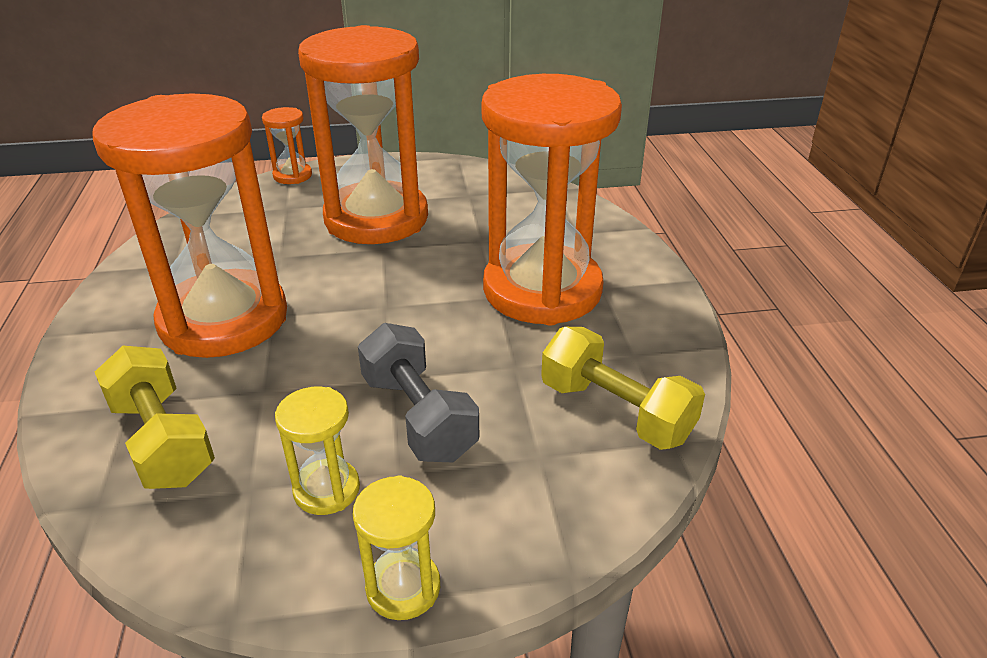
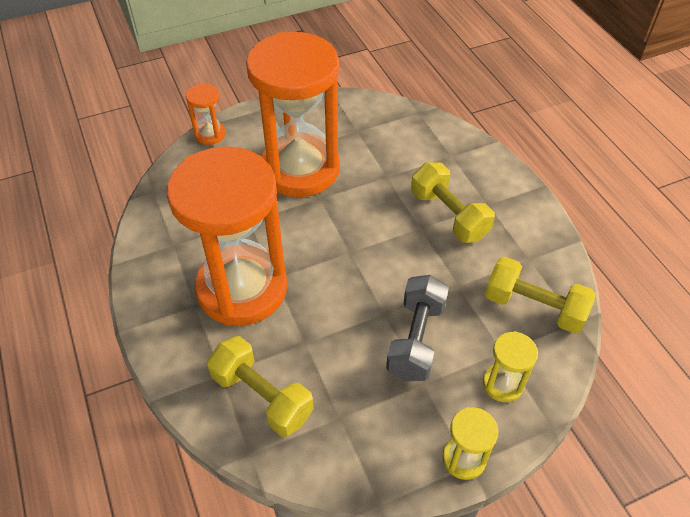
camera: 15 degrees left, 15 degrees up
yellow hourglass [275,387,360,515] -> yellow hourglass moved to [483,331,538,402]
grey dumbbell [358,323,479,463] -> grey dumbbell turned 60 degrees clockwise [386,275,449,381]
orange hourglass [482,74,622,326] -> yellow dumbbell [411,162,495,243]

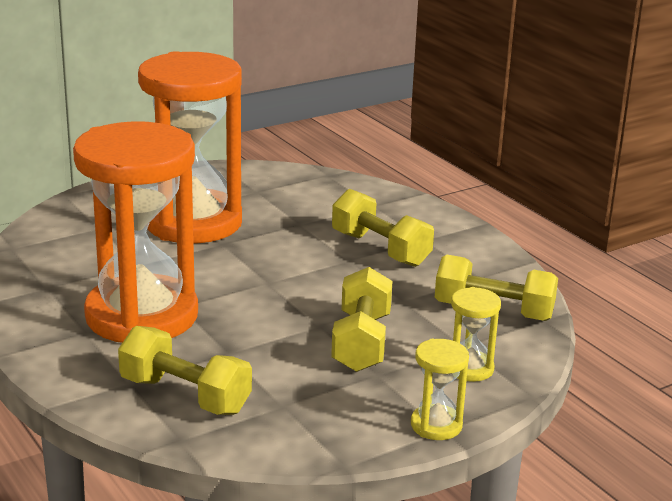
camera: 10 degrees left, 25 degrees down
orange hourglass [186,83,226,145] -> none
grey dumbbell [386,275,449,381] -> yellow dumbbell [331,267,393,372]

